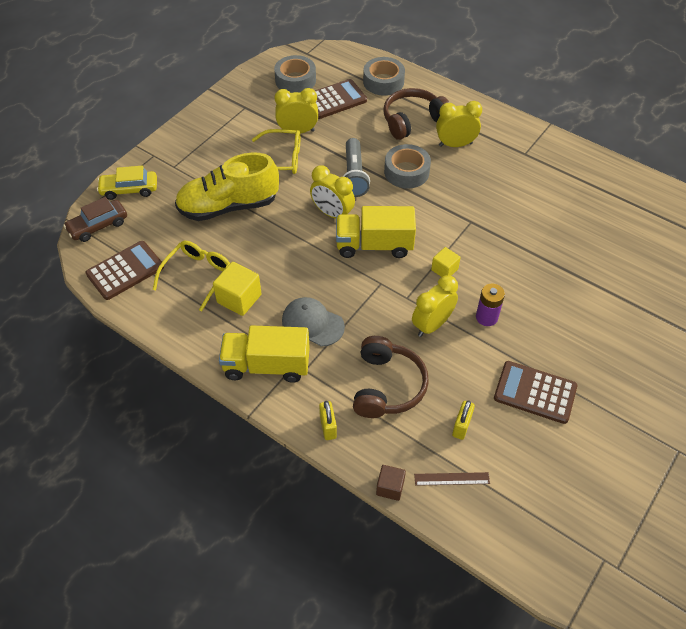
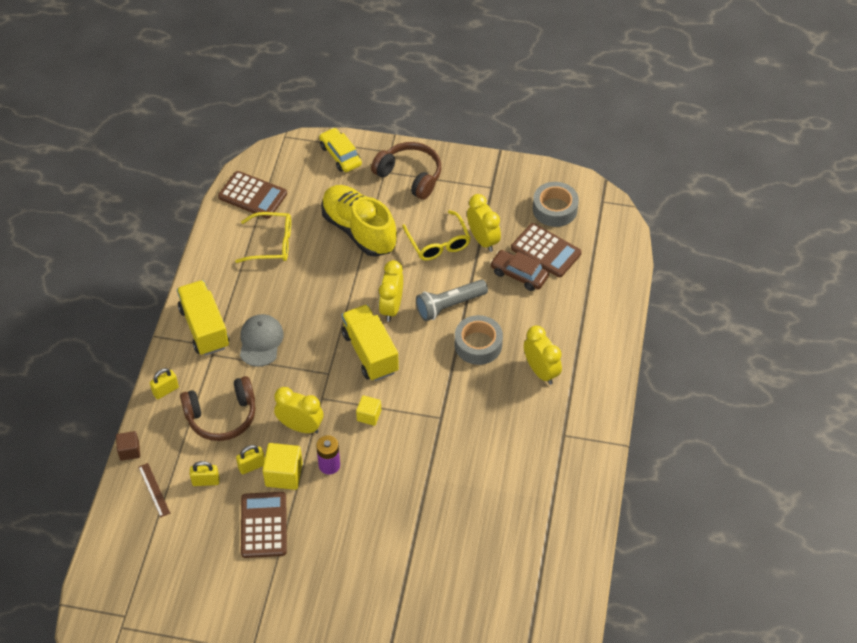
camera: 65 degrees right, 0 degrees up
brown car [63,197,127,242] -> brown car moved to [490,250,549,291]
yellow cube [213,262,262,316] -> yellow cube moved to [263,443,303,490]
grey tape [363,57,405,96] -> none
brown headphones [383,88,450,140] -> brown headphones moved to [371,142,441,200]
none -> yellow padlock [236,445,265,474]

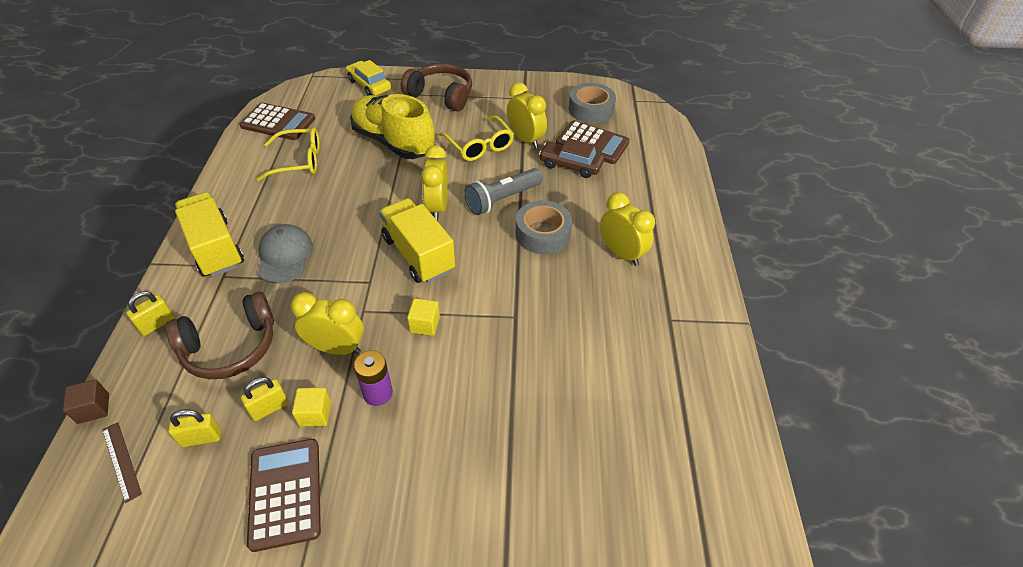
camera: 10 degrees left, 5 degrees down
yellow cube [263,443,303,490] -> yellow cube [292,387,331,427], size x0.62

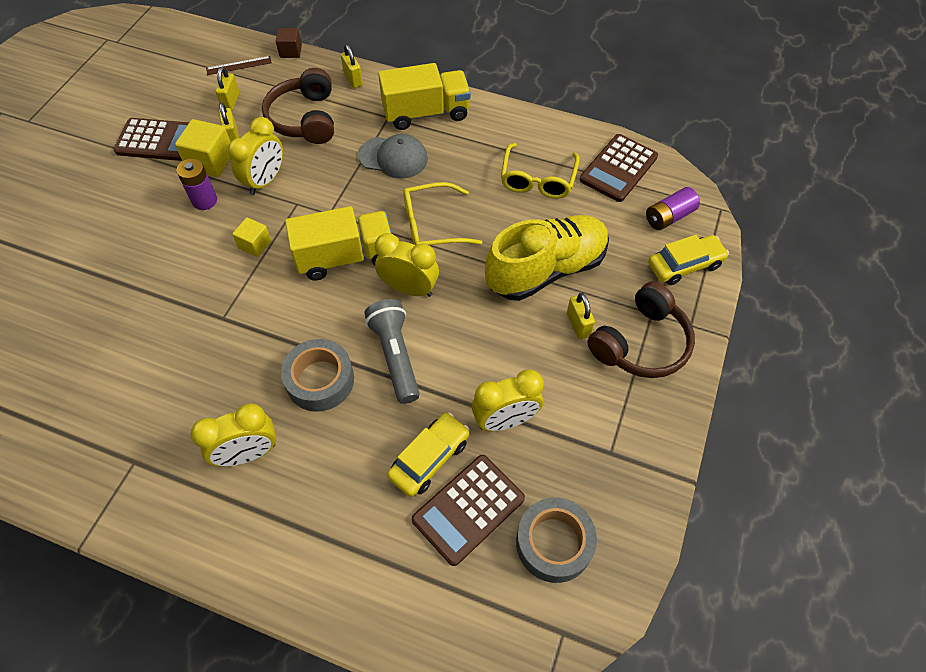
camera: 110 degrees right, 10 degrees up
yellow cube [292,387,331,427] -> yellow cube [175,119,231,177], size x1.62
yellow glasses [439,116,514,161] -> yellow glasses moved to [403,182,482,245]
brown car [539,138,604,178] -> yellow car [387,412,470,497]
none -> yellow padlock [567,293,595,340]
none -> purple battery [646,187,700,230]

